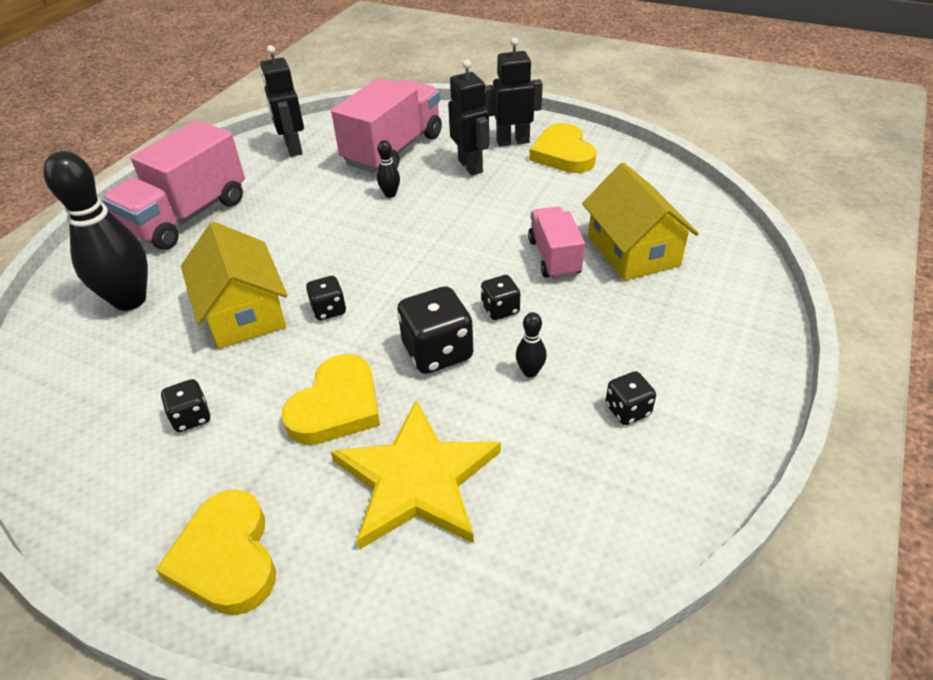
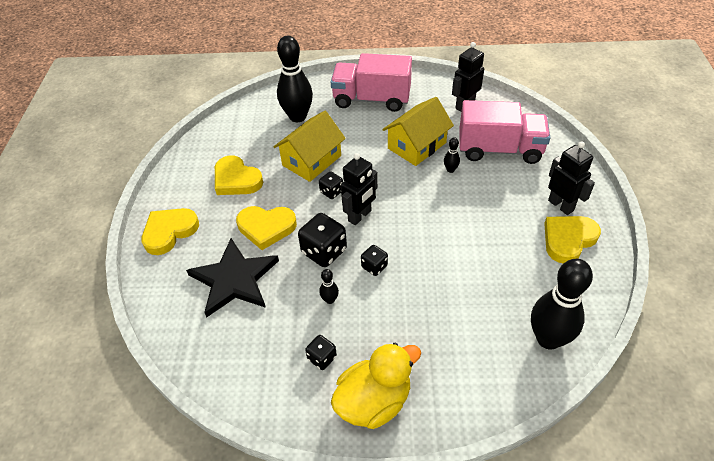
camera: 65 degrees right, 5 degrees up
black dice [161,379,210,432] -> yellow heart [215,155,263,195]
yellow star [331,400,501,550] -> black star [186,238,279,318]
black robot [448,60,489,175] -> black robot moved to [341,153,378,225]
pink truck [528,206,585,279] -> none
yellow house [582,162,699,281] -> yellow house moved to [382,97,454,166]
none -> yellow duck [331,343,421,429]
none -> black bowling pin [531,259,593,350]

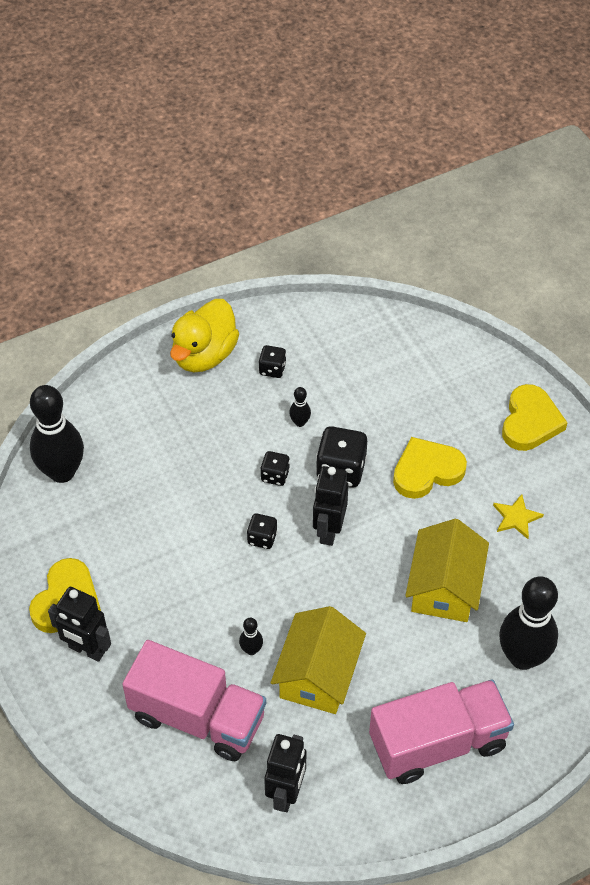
camera: 150 degrees right, 5 degrees up
black star [186,238,279,318] -> none
yellow heart [215,155,263,195] -> yellow star [493,494,544,539]
black dice [319,171,343,199] -> black dice moved to [247,513,277,549]
pink truck [459,100,550,164] -> pink truck turned 135 degrees counterclockwise [122,640,266,761]

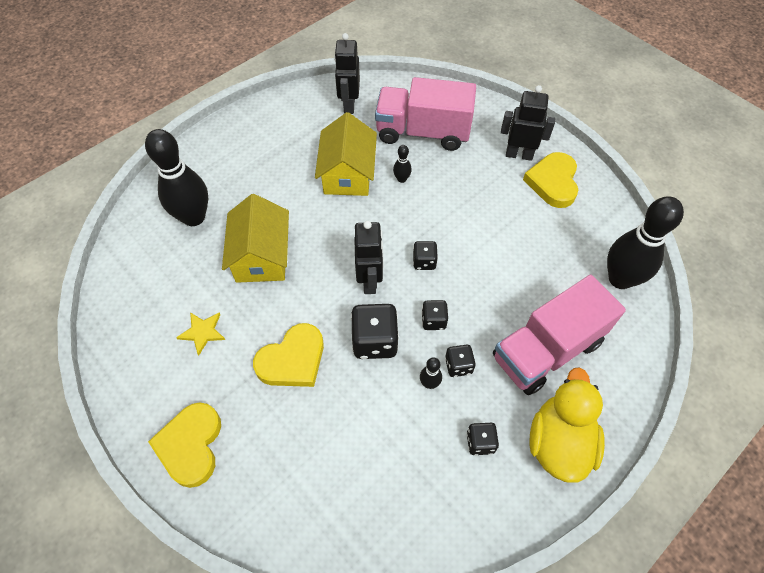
camera: 165 degrees right, 5 degrees up
pink truck [369,679,514,784] -> pink truck moved to [493,275,626,395]
none -> black dice [445,345,476,377]

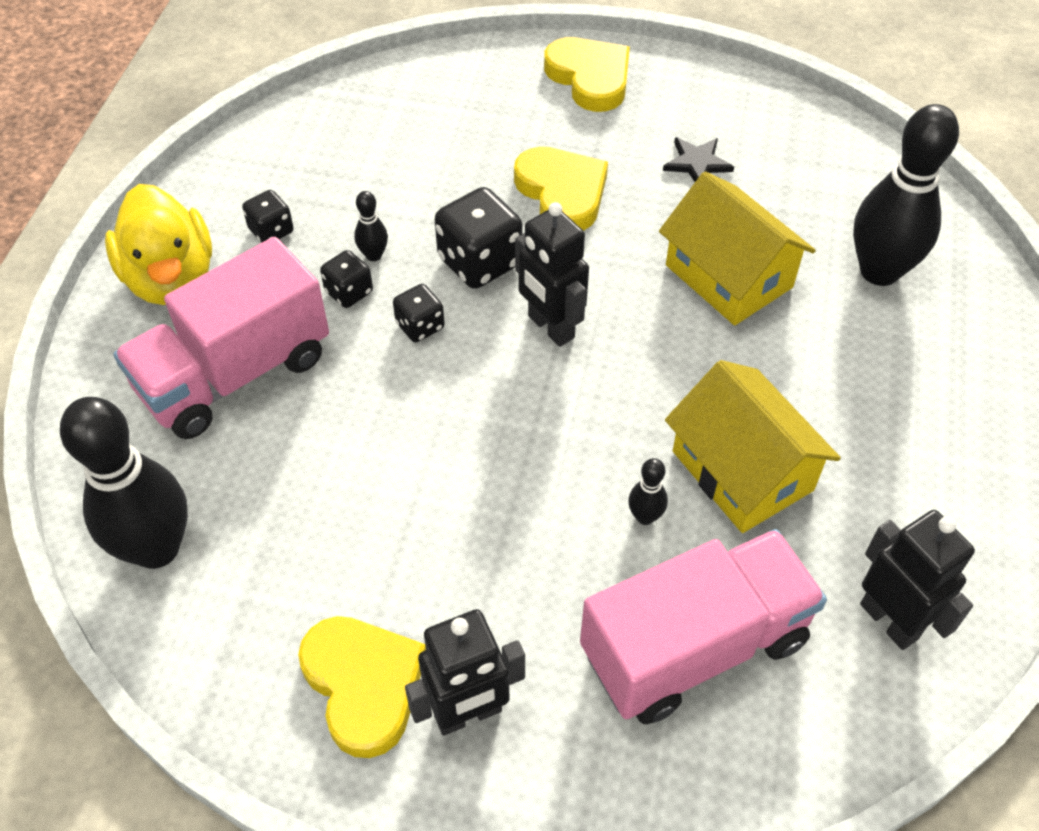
camera: 145 degrees right, 5 degrees down
yellow star [176,312,225,355] -> black star [663,137,734,182]
yellow heart [253,323,324,387] -> yellow heart turned 135 degrees clockwise [514,146,608,231]
black dice [413,241,438,270] -> none
pink truck [493,275,626,395] -> pink truck turned 150 degrees counterclockwise [113,237,329,439]

